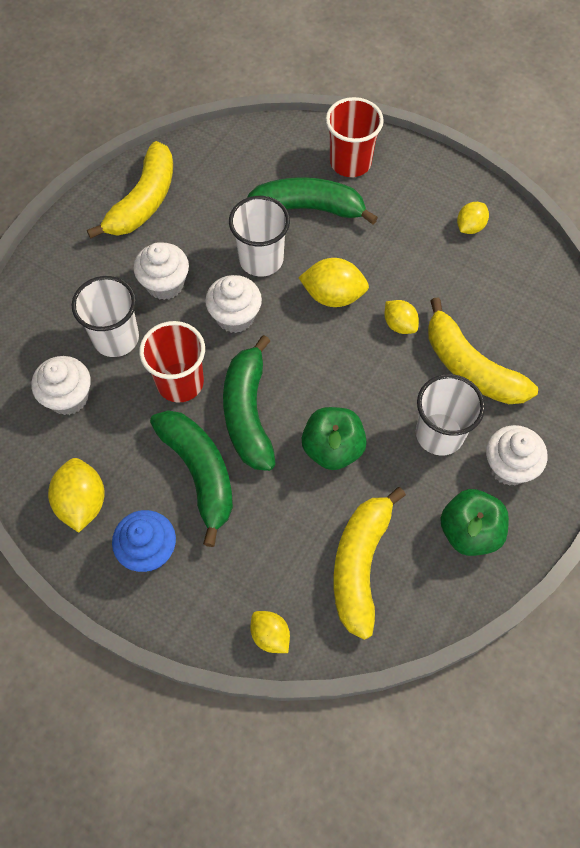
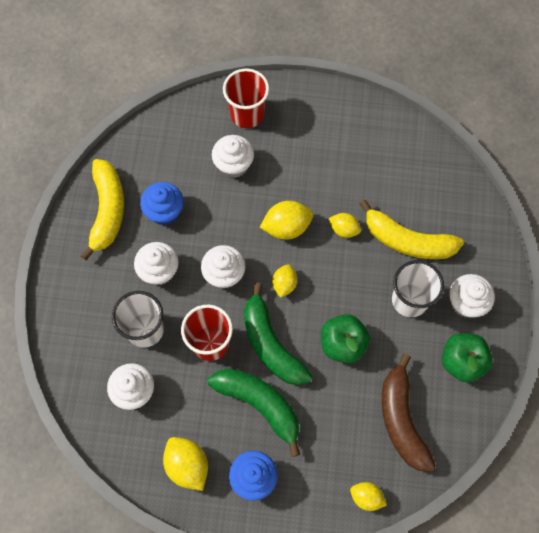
camera: 25 degrees left, 5 degrees up
white cup [229,196,290,277] -> none
green banana [247,177,378,224] -> white cupcake [212,135,254,178]
yellow banana [333,487,406,640] -> brown banana [382,354,436,472]
yellow lemon [457,202,489,234] -> yellow lemon moved to [272,264,297,298]
none -> blue cupcake [140,182,184,225]

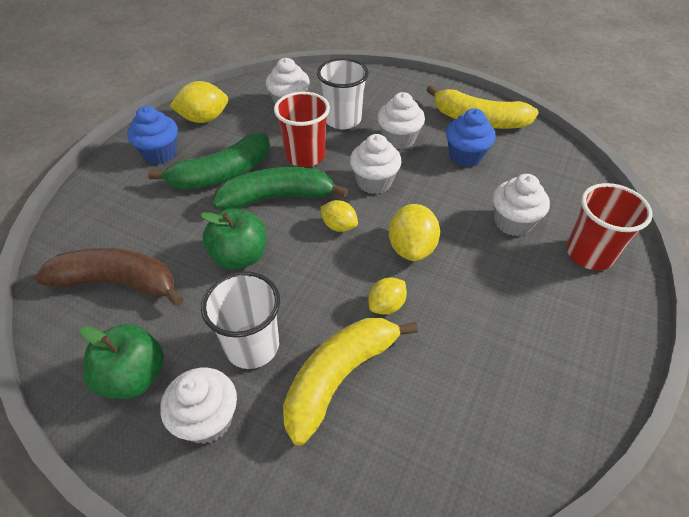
camera: 110 degrees right, 20 degrees down
yellow lemon [350,482,387,511] -> none

